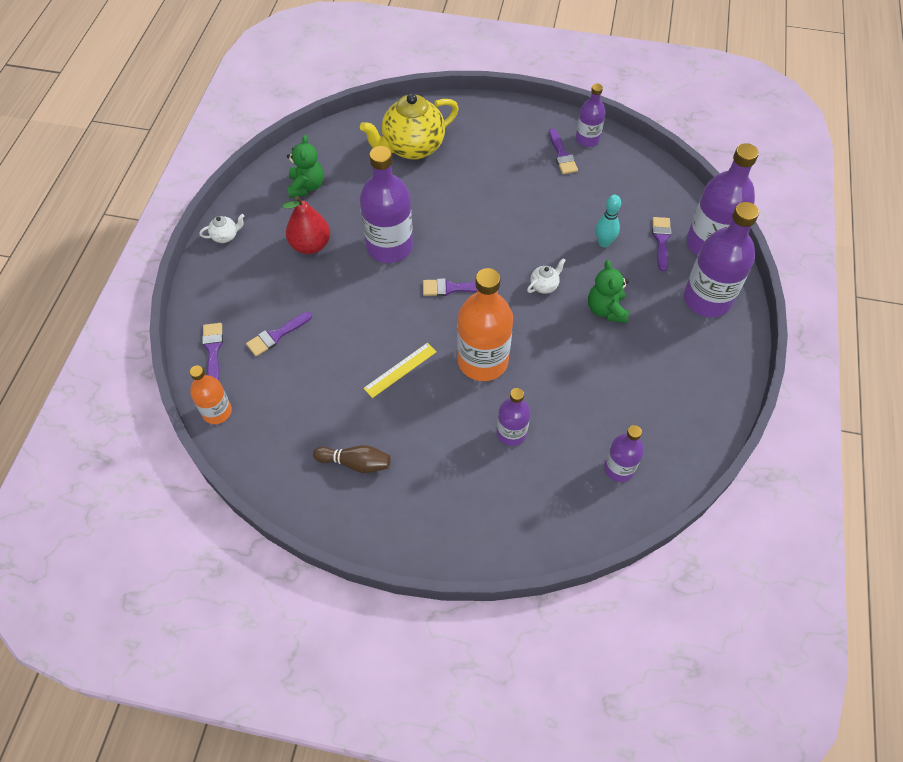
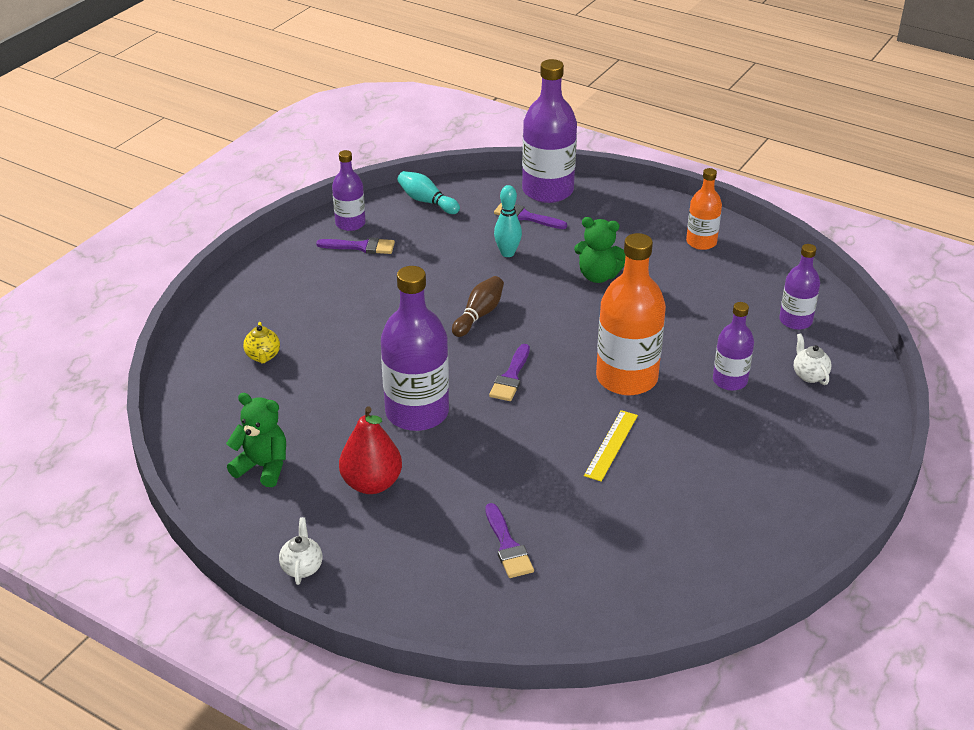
camera: 70 degrees left, 20 degrees down
orange bottle [190,366,232,424] -> orange bottle moved to [686,168,722,250]
purple brush [202,323,223,381] -> none
brown bowling pin [313,445,391,473] -> brown bowling pin moved to [452,276,504,337]
yellow teapot [360,93,459,160] -> yellow teapot [243,322,280,363], size x0.42
yellow ruler [363,343,437,398] -> yellow ruler turned 45 degrees clockwise [584,410,638,482]
white teapot [527,258,566,294] -> white teapot moved to [794,333,831,385]
purple bottle [684,202,759,317] -> none
none -> turquoise bowling pin [397,171,460,214]

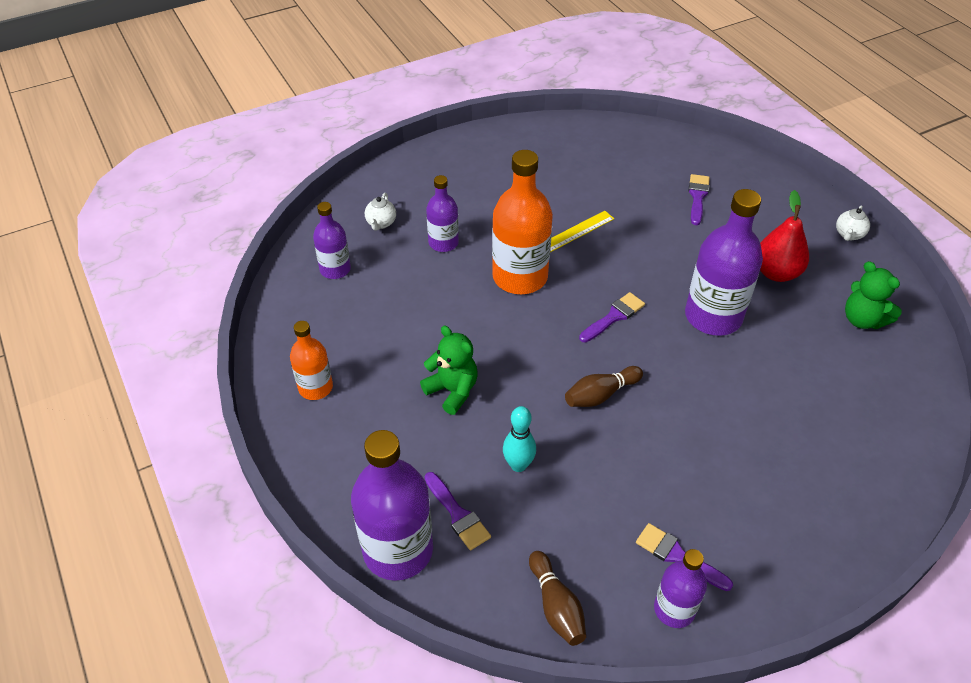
camera: 150 degrees left, 10 degrees up
yellow teapot [243,322,280,363] -> none
turquoise bowling pin [397,171,460,214] -> brown bowling pin [529,551,586,646]

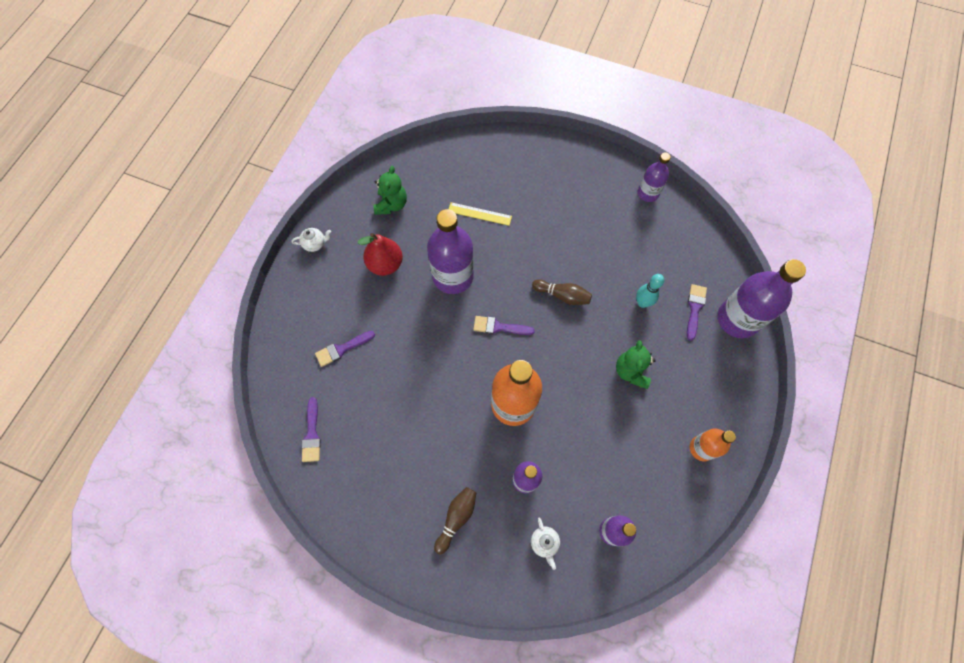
camera: 130 degrees left, 20 degrees up
white teapot [365,193,396,231] -> white teapot turned 105 degrees clockwise [531,518,560,570]
brown bowling pin [529,551,586,646] -> brown bowling pin moved to [434,487,476,555]
yellow ruler [550,211,614,252] -> yellow ruler moved to [449,202,512,226]
purple brush [636,523,733,591] -> purple brush moved to [302,397,321,462]

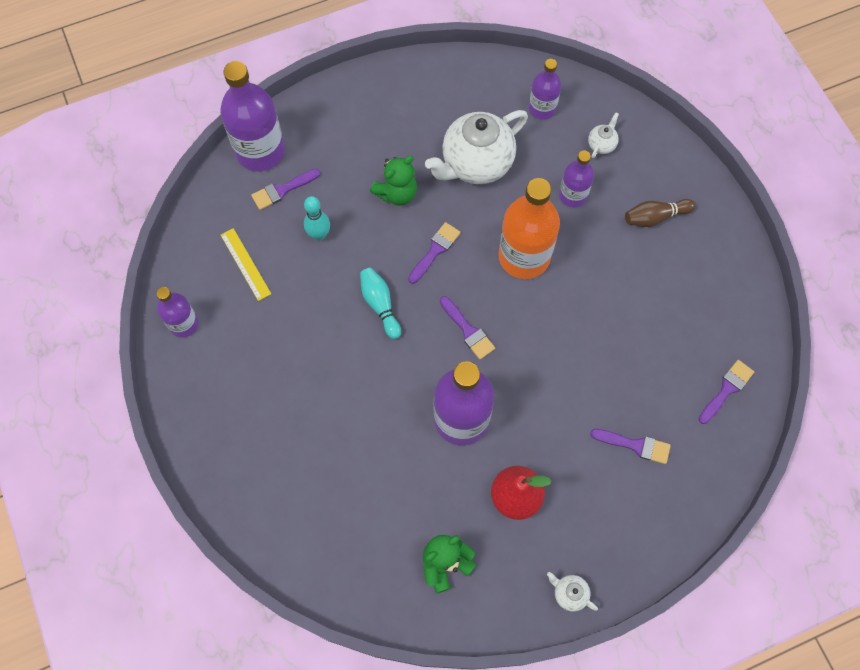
camera: 135 degrees left, 0 degrees up
yellow ruler [449,202,512,226] -> yellow ruler moved to [221,228,271,301]
brown bowling pin [532,279,592,305] -> turquoise bowling pin [360,268,401,339]
orange bottle [690,429,736,461] -> none
none -> purple brush [408,222,461,284]
none -> white teapot [425,110,528,184]

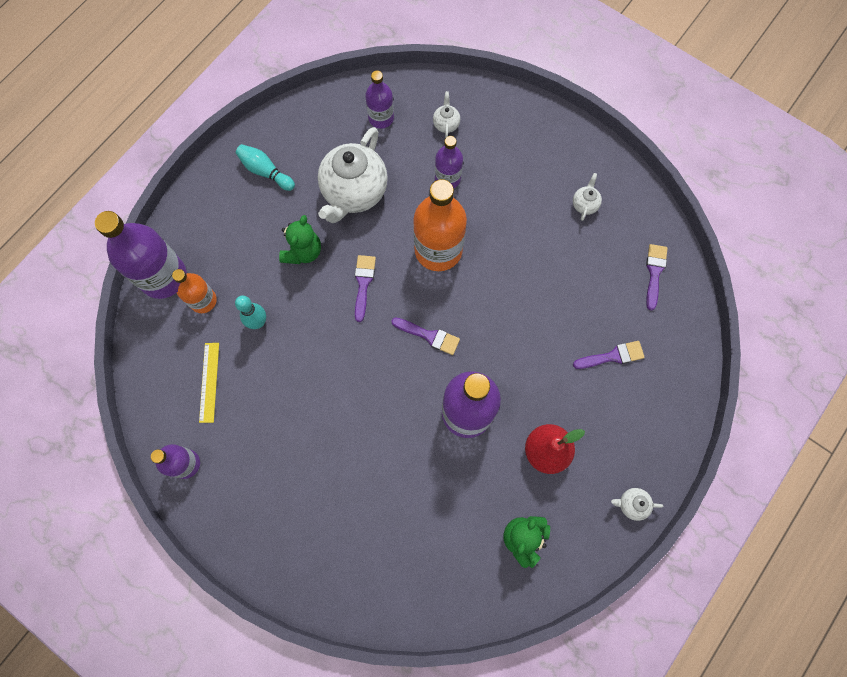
camera: 30 degrees left, 5 degrees up
yellow ruler [221,228,271,301] -> yellow ruler turned 60 degrees clockwise [199,343,219,423]
purple brush [251,169,320,210] -> orange bottle [172,269,217,313]
turquoise bowling pin [360,268,401,339] -> turquoise bowling pin moved to [236,144,295,191]
brown bowling pin [625,199,696,227] -> none
none -> white teapot [573,173,602,221]

